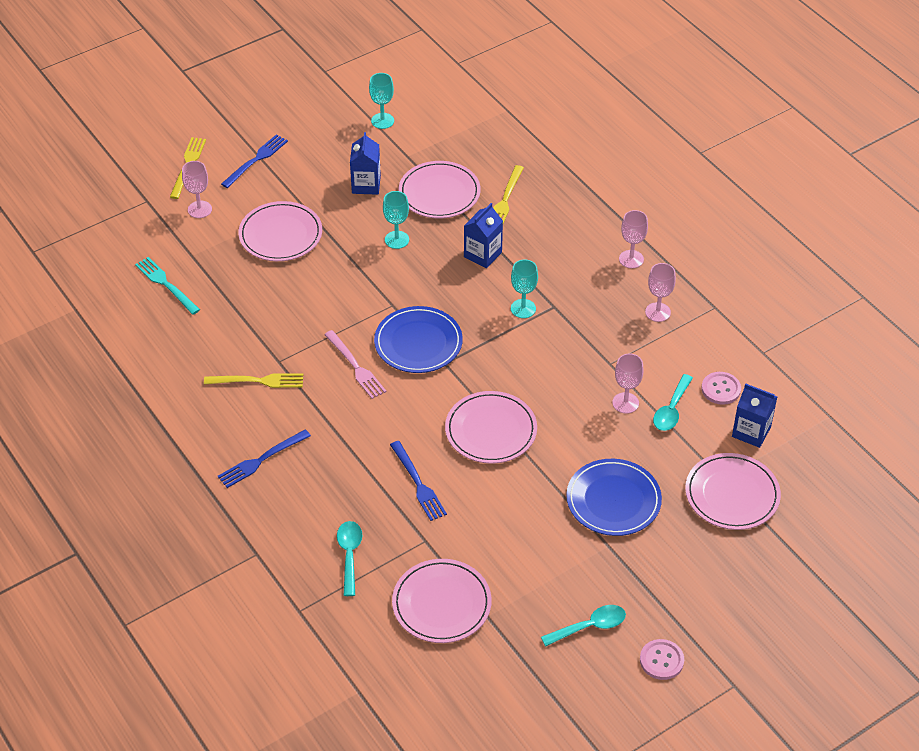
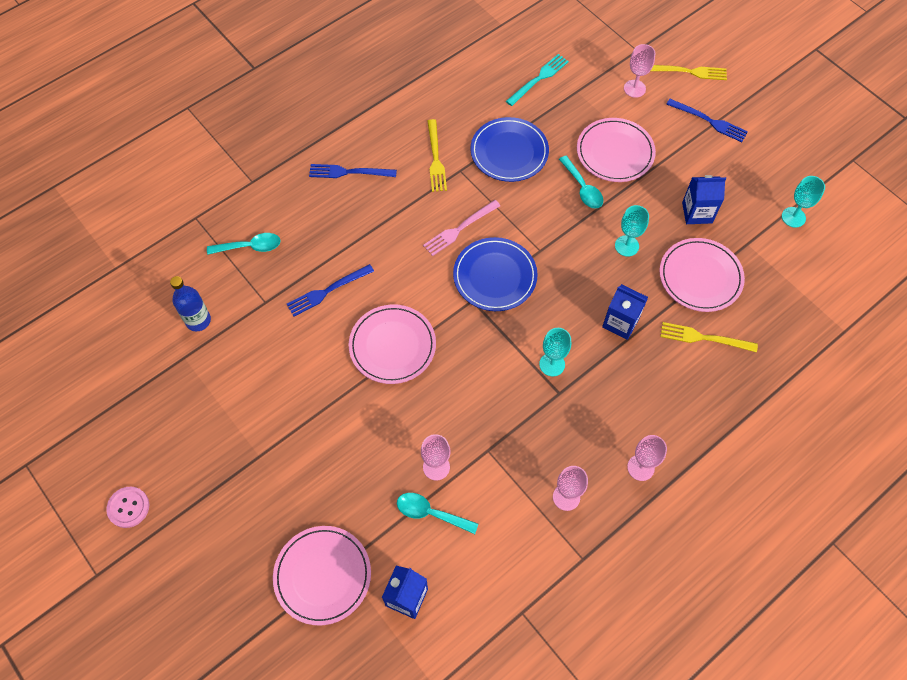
camera: 85 degrees right, 15 degrees up
blue fork [218,429,311,488] -> blue fork turned 45 degrees counterclockwise [309,164,397,178]
pink plate [392,559,492,643] -> blue bottle [170,276,211,331]
turquoise spoon [541,605,626,647] -> turquoise spoon moved to [559,156,603,209]
blue plate [566,459,662,536] -> blue plate moved to [470,117,549,182]
pink button [702,372,741,405] -> none

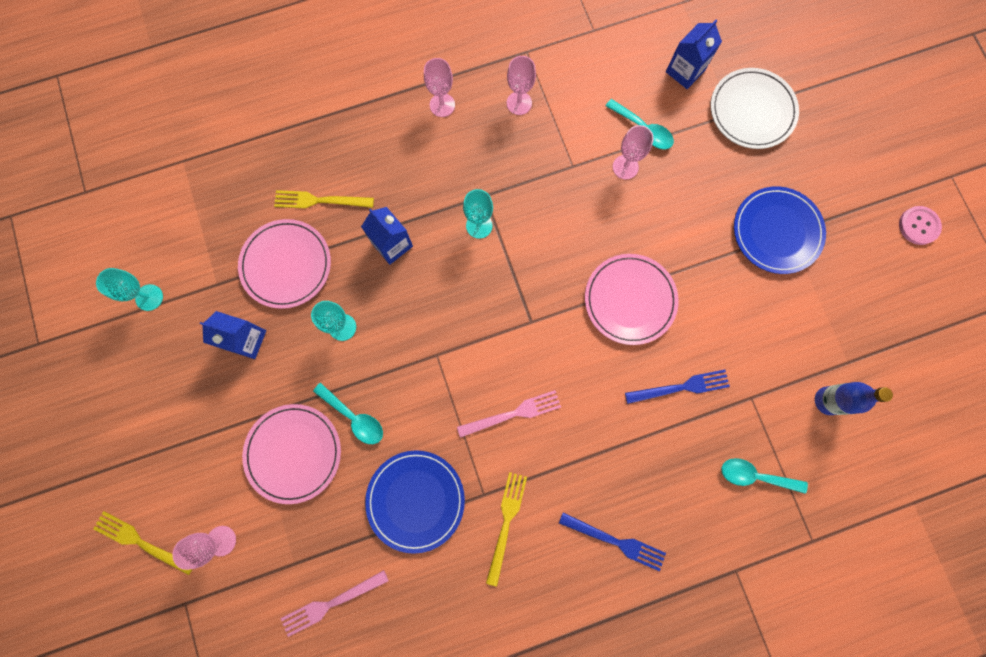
camera: 160 degrees left, 15 degrees up
pink plate [273,526,371,625] -> white plate [711,68,799,149]
blue plate [453,237,538,311] -> blue plate moved to [734,186,826,274]
turquoise fork [506,54,569,106] -> pink fork [281,570,388,637]
turquoise spoon [559,156,603,209] -> turquoise spoon turned 135 degrees clockwise [313,383,383,444]
yellow fork [660,322,758,352] -> yellow fork turned 150 degrees clockwise [274,190,374,208]
blue fork [666,99,748,142] -> none

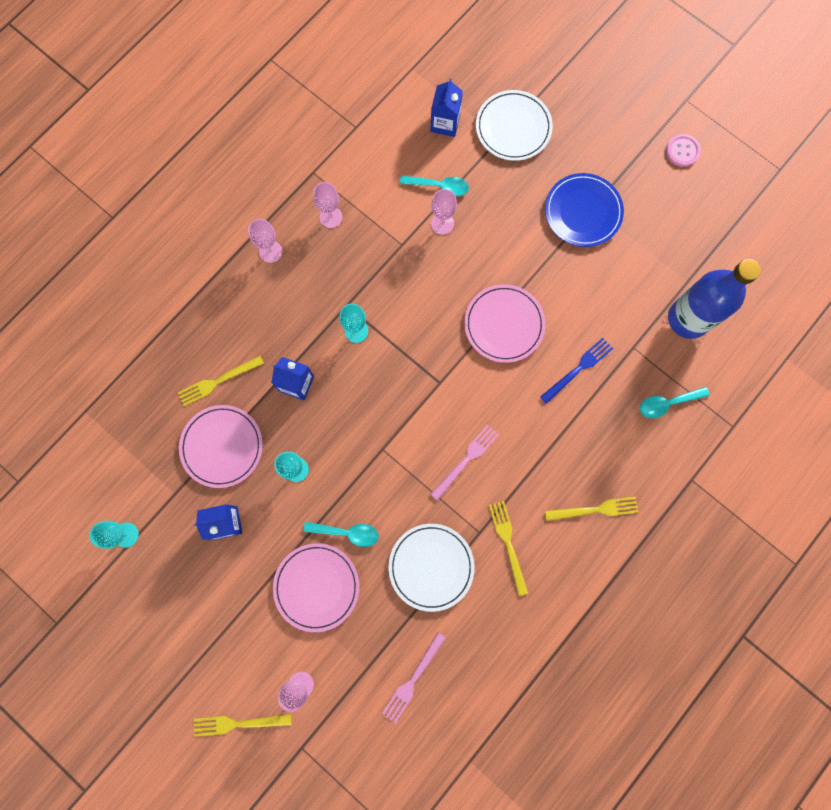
camera: 30 degrees left, 0 degrees up
blue plate [365,450,465,554] -> white plate [388,524,475,612]
blue fork [559,513,666,571] -> yellow fork [545,497,638,521]
blue bottle [815,382,893,415] -> blue bottle [668,259,761,339], size x1.79

